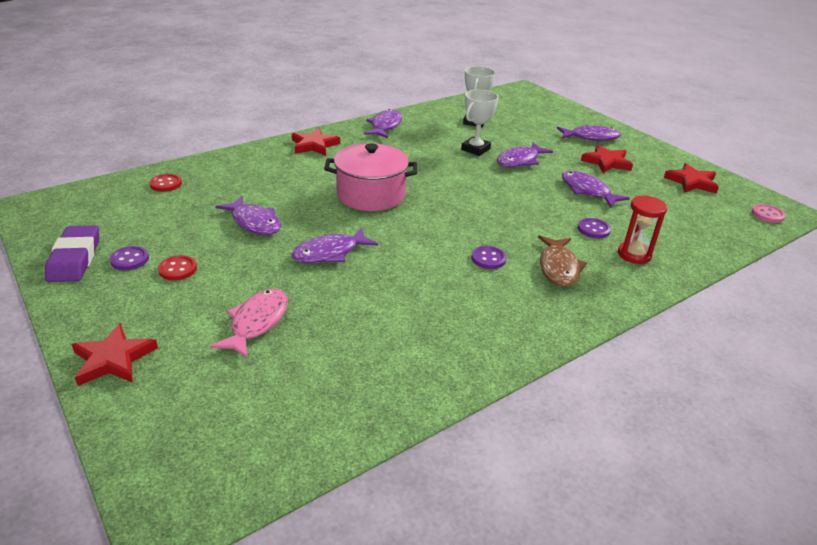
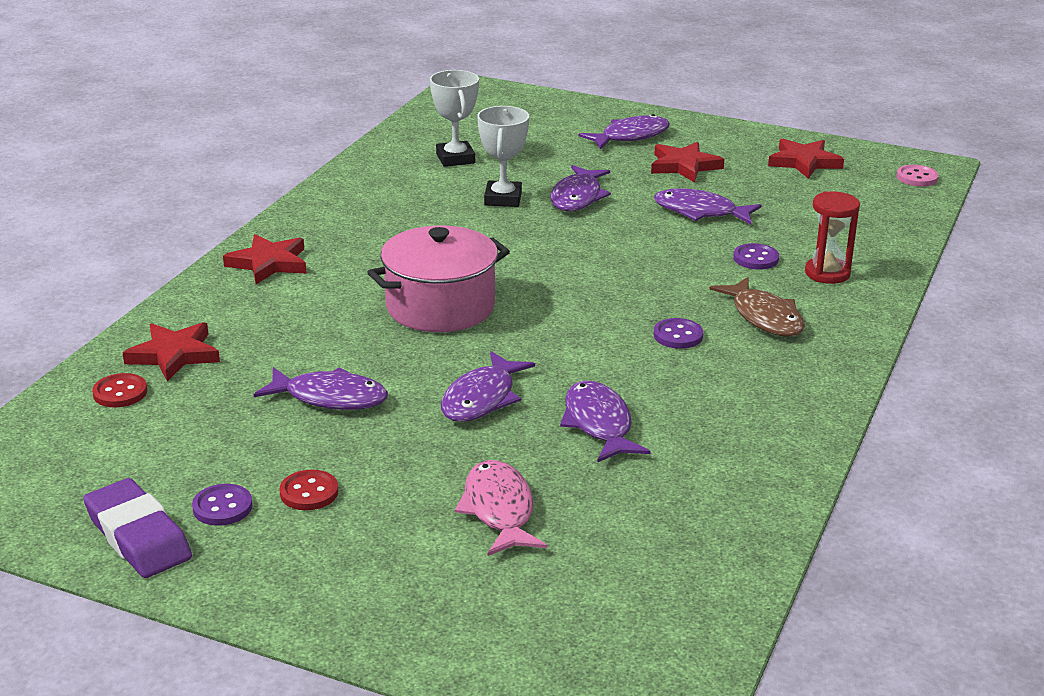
camera: 30 degrees left, 5 degrees down
red star [72,323,158,386] -> red star moved to [123,322,220,381]
purple fish [364,109,402,138] -> purple fish moved to [560,381,650,463]

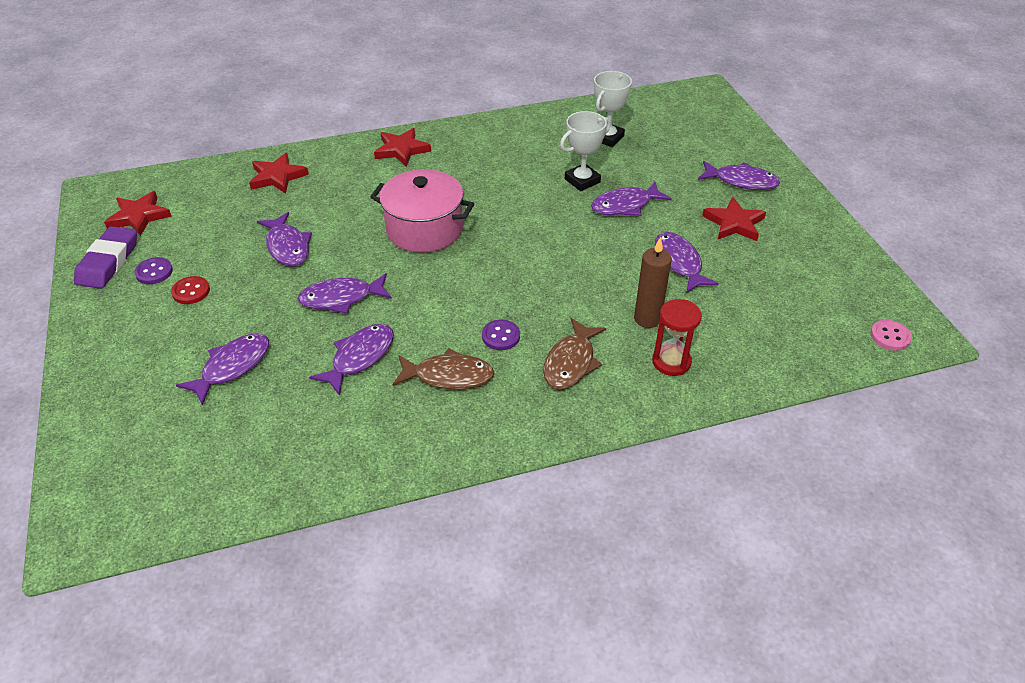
camera: 50 degrees right, 15 degrees up
red button [92,373,147,407] -> none
pink fish [455,460,547,556] -> purple fish [176,333,269,406]
purple button [733,243,779,270] -> brown candle [634,237,672,328]
red star [768,139,844,178] -> red star moved to [104,191,172,236]
none -> brown fish [392,348,494,390]

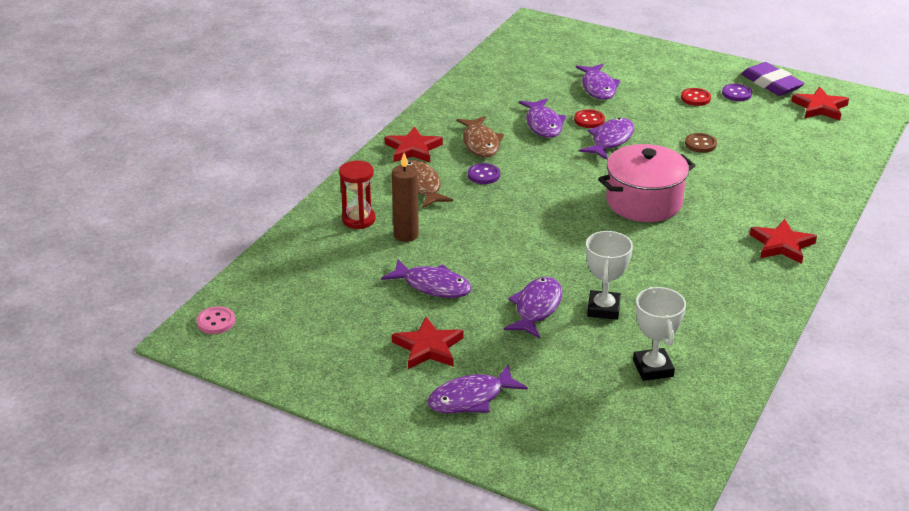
camera: 135 degrees right, 10 degrees down
red star [249,153,309,194] -> red star moved to [385,126,443,163]
purple fish [257,212,312,266] -> brown button [685,133,717,153]
brown fish [392,348,494,390] -> brown fish turned 60 degrees counterclockwise [456,116,504,157]
none -> red button [574,109,605,128]

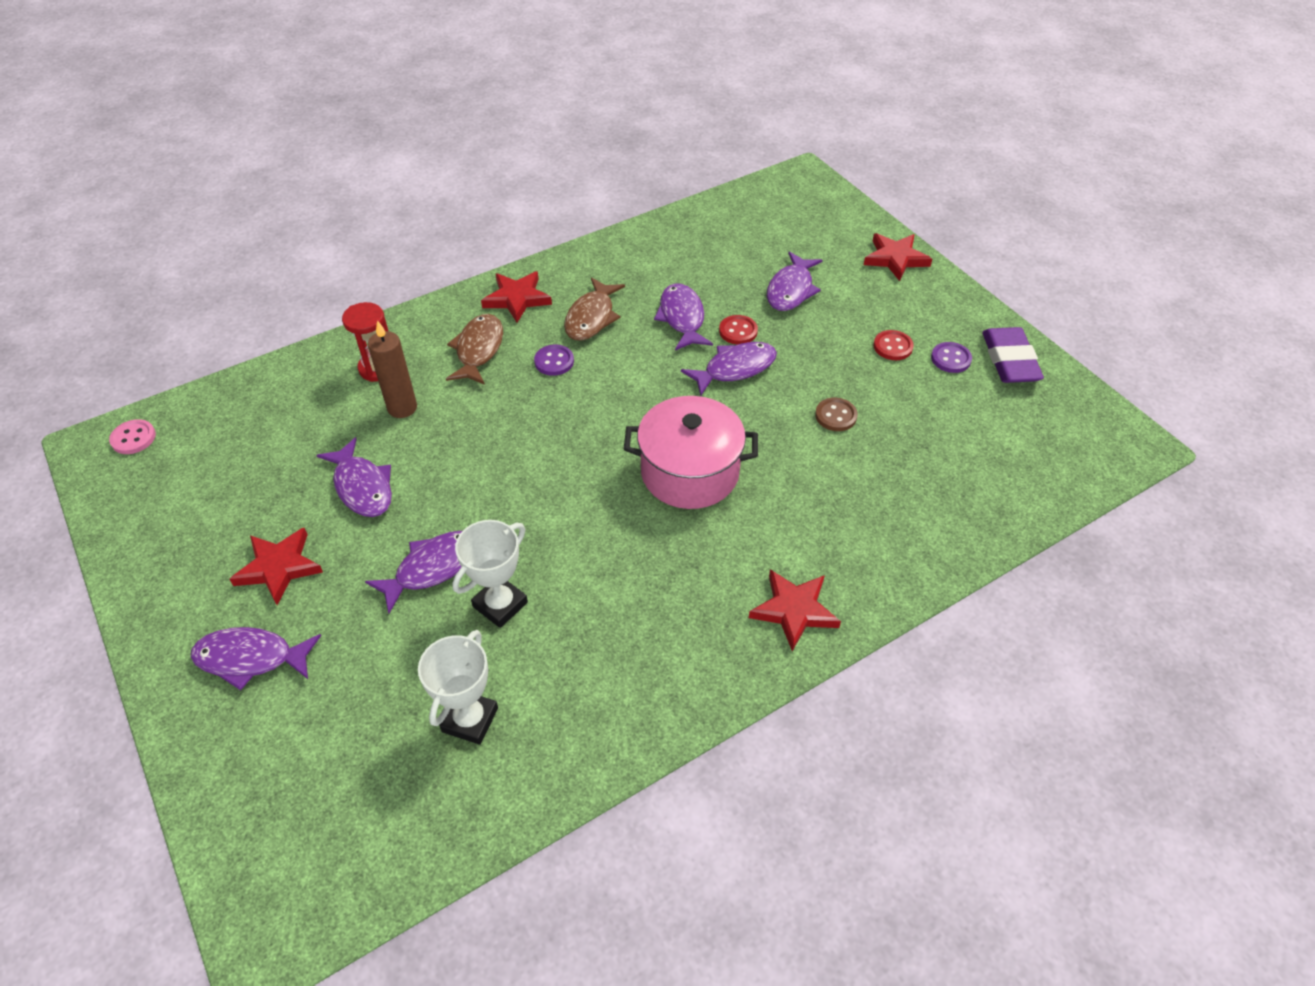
camera: 30 degrees right, 15 degrees up
purple fish [519,98,566,138] -> purple fish turned 150 degrees clockwise [654,283,713,350]
red star [791,87,849,121] -> red star moved to [864,233,932,281]

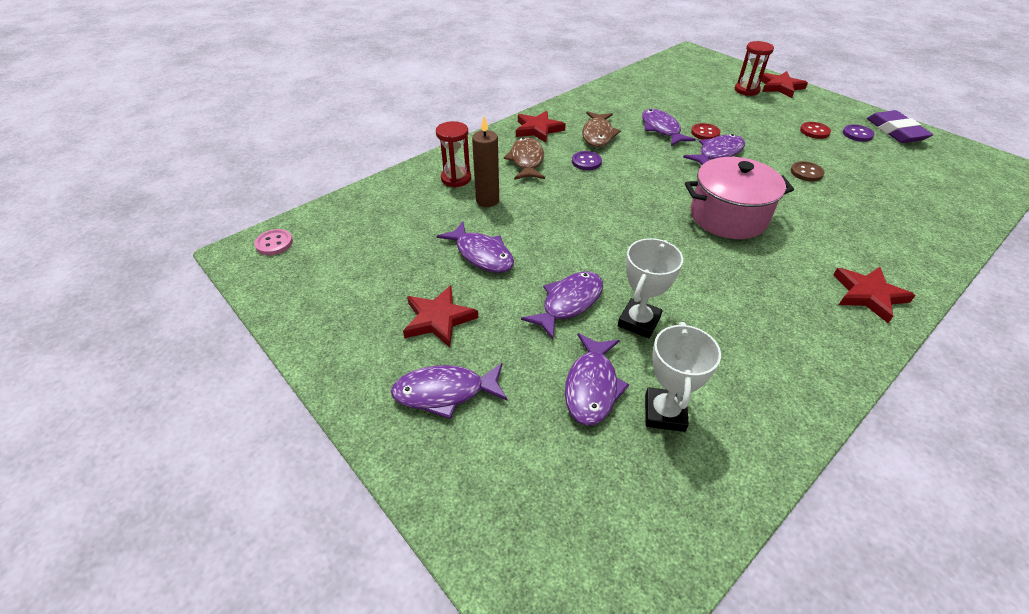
camera: 10 degrees left, 5 degrees down
purple fish [767,251,823,311] -> purple fish moved to [565,333,629,426]
none -> red hourglass [735,41,774,96]

